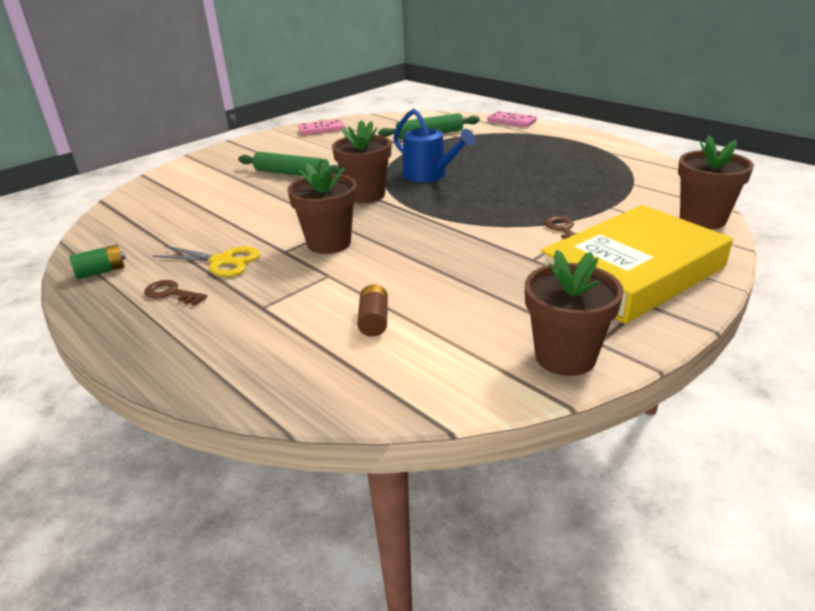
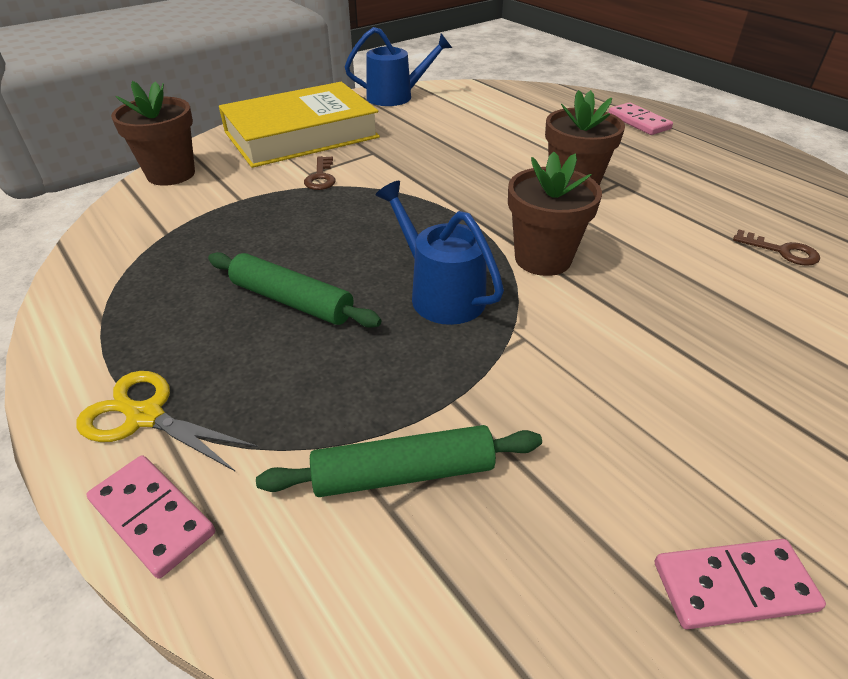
camera: 175 degrees left, 10 degrees up
green battery [69,244,126,279] -> none
brown key [144,280,207,306] -> brown key moved to [733,230,820,266]
yellow scissors [152,246,260,277] -> yellow scissors moved to [76,371,258,472]
green rolling pin [238,152,340,176] -> green rolling pin moved to [208,252,382,328]
brown battery [357,284,388,337] -> none
brown flower pot [525,250,624,376] -> blue watering can [345,27,452,106]
none -> pink domino [609,102,673,135]

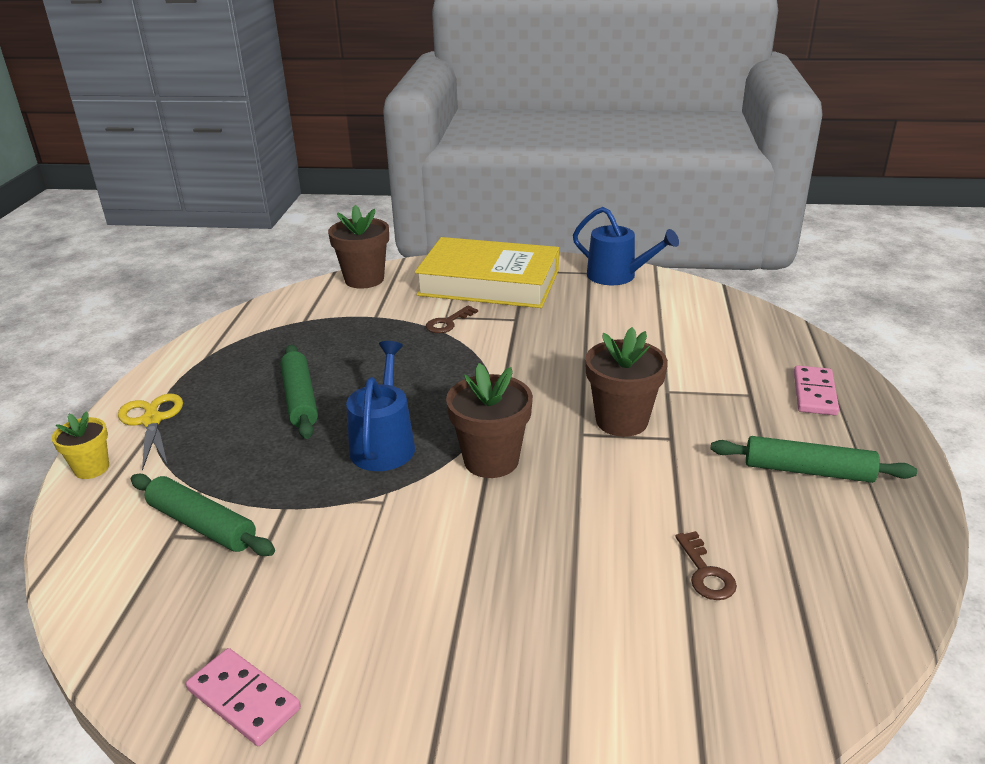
camera: 45 degrees right, 10 degrees down
pink domino [86,455,215,579] -> yellow flower pot [52,411,109,479]
none -> green rolling pin [710,436,917,483]

